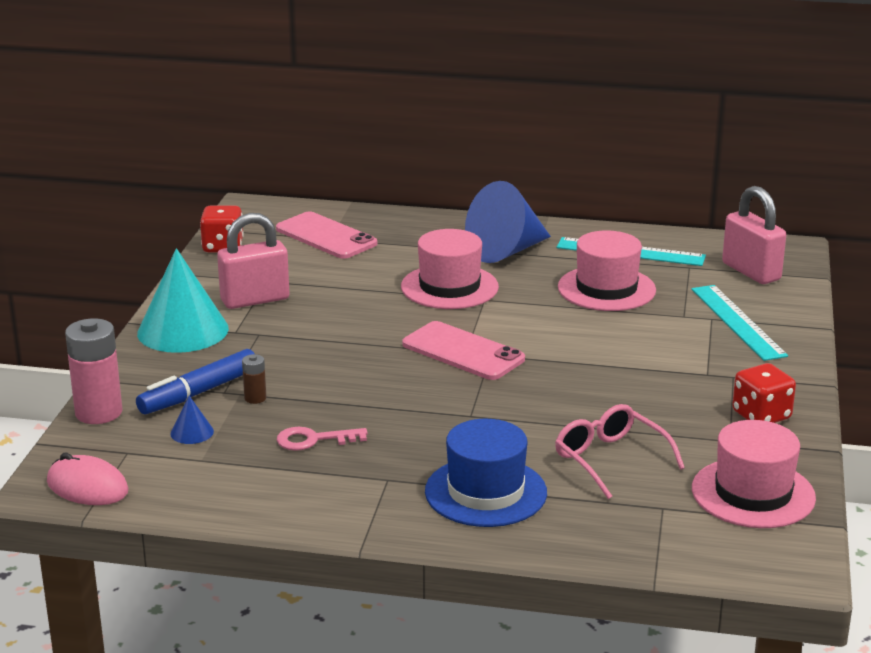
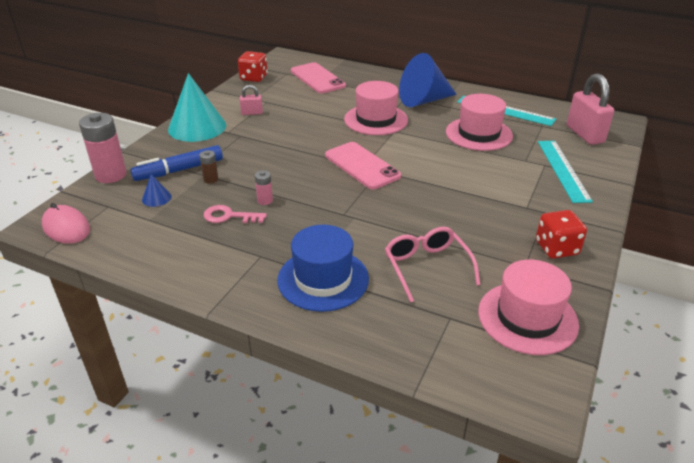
camera: 15 degrees right, 10 degrees up
pink padlock [217,213,289,309] -> pink padlock [240,85,263,115], size x0.51
none -> pink battery [255,170,273,205]

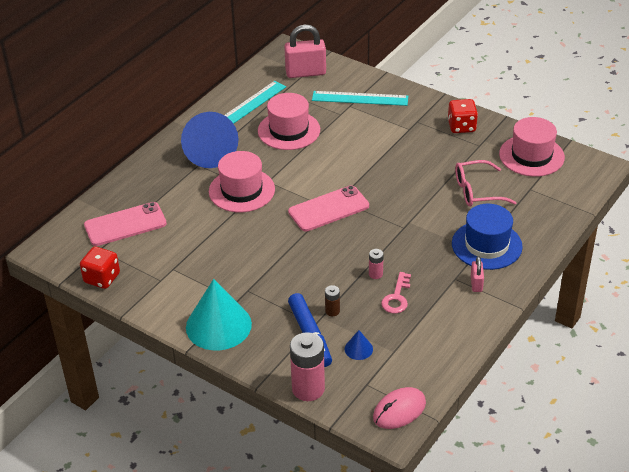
camera: 80 degrees left, 5 degrees up
pink padlock [240,85,263,115] -> pink padlock moved to [471,256,484,292]

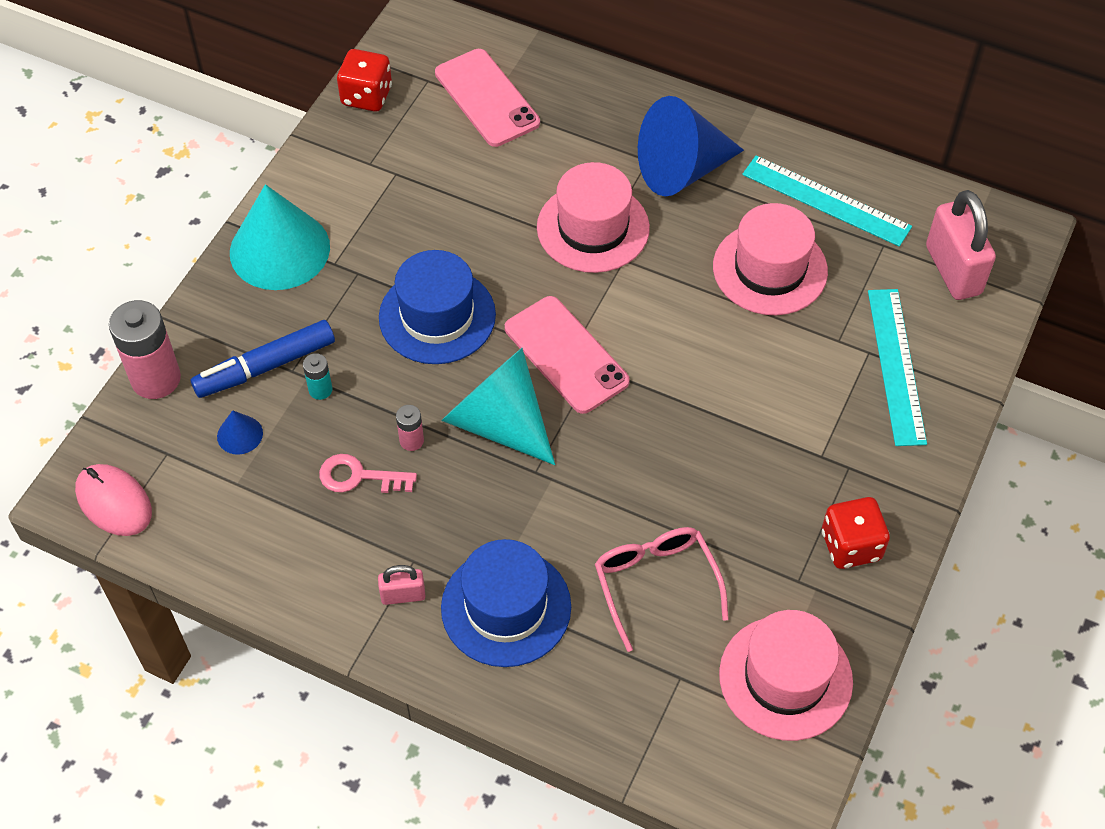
camera: 80 degrees right, 15 degrees up
brown battery [325,285,340,316] -> turquoise battery [303,353,332,400]
none -> blue hat [379,250,496,364]
none -> turquoise cone [441,348,555,465]

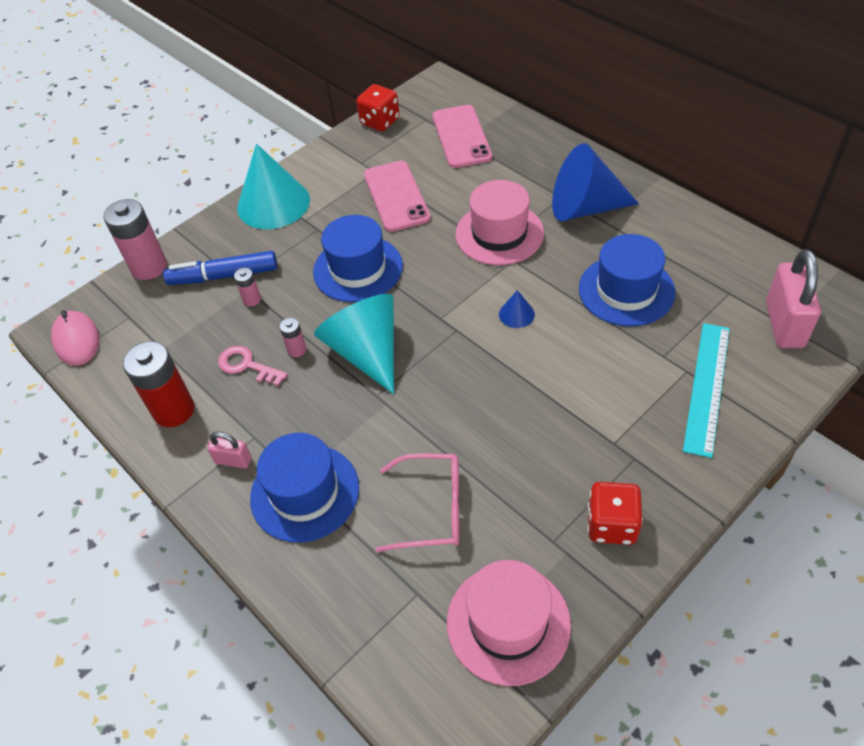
camera: 25 degrees right, 5 degrees down
blue cone [217,410,263,455] -> blue cone moved to [499,290,535,328]
turquoise battery [303,353,332,400] -> pink battery [234,268,261,306]
pink phone [505,296,630,414] -> pink phone moved to [364,161,431,232]
pink glasses [595,527,729,652] -> pink glasses turned 90 degrees clockwise [376,453,459,552]
pink hat [713,203,828,315] -> blue hat [579,234,676,327]
turquoise ruler [742,156,912,247] -> none
none -> red battery [123,341,194,427]

